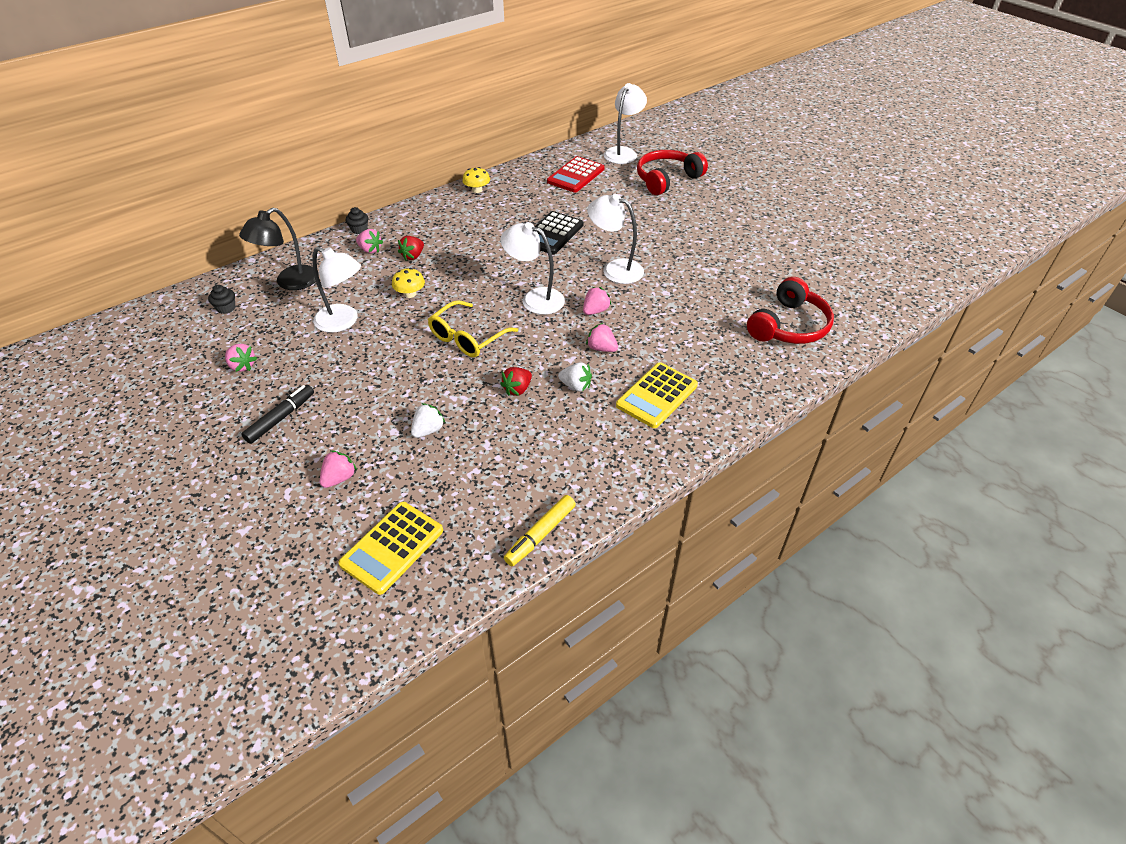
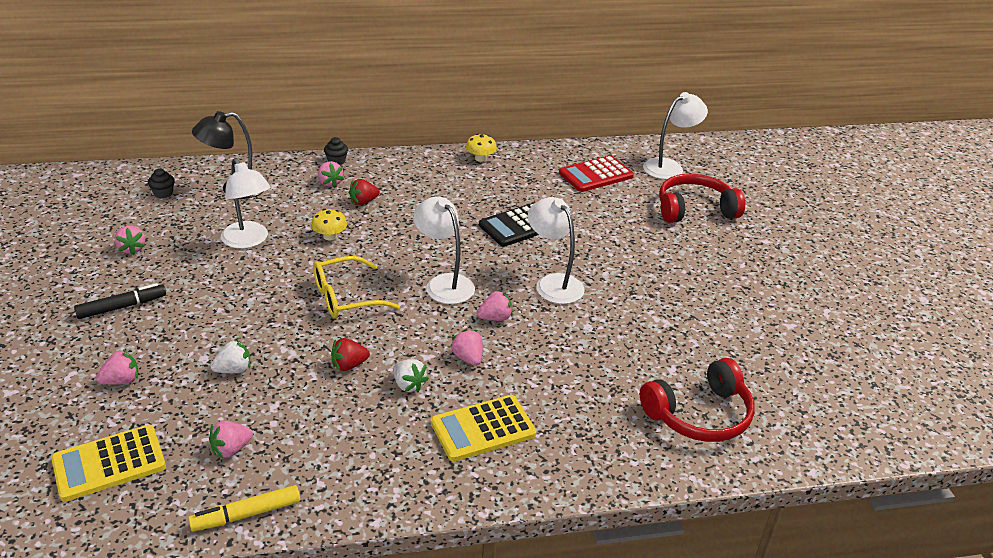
camera: 25 degrees right, 10 degrees down
none -> pink strawberry [209,421,253,458]

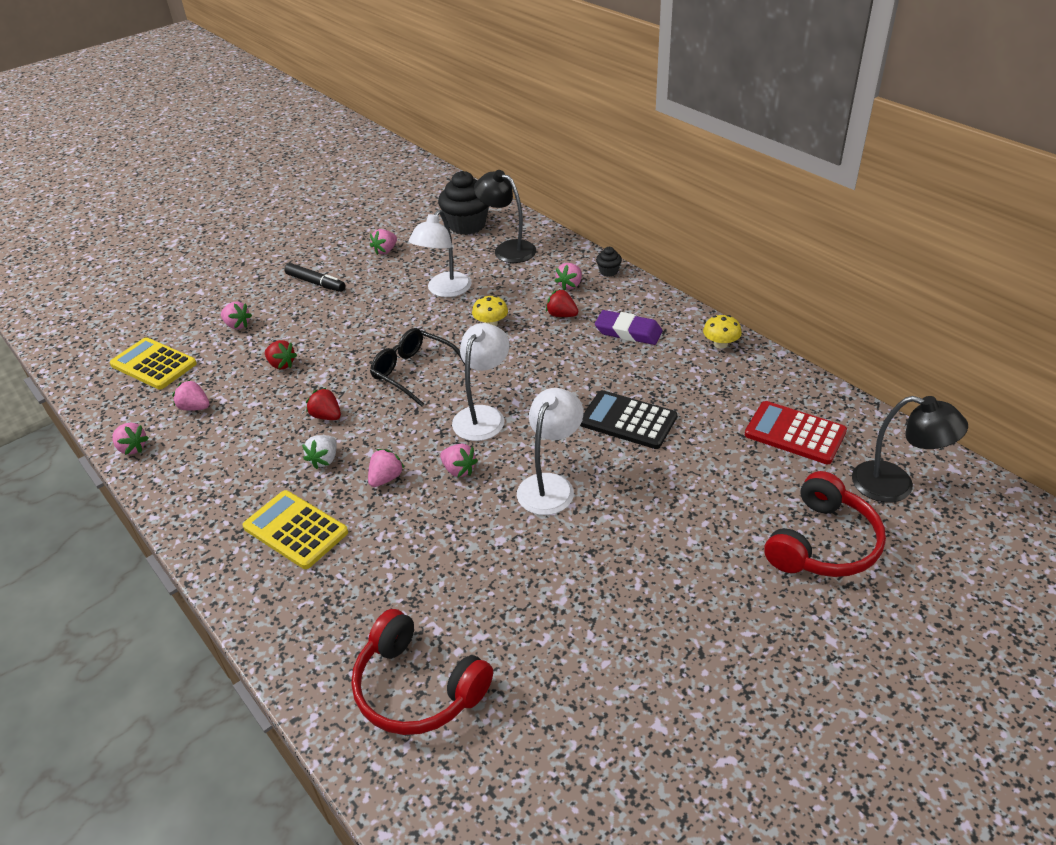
camera: 65 degrees right, 5 degrees up
black cupcake [148,168,175,198] -> black cupcake [438,171,489,235], size x2.21
yellow marker [188,485,300,531] -> pink strawberry [112,423,149,455]
white strawberry [211,340,251,373] -> red strawberry [265,340,297,370]
yellow glasses [313,256,400,318] -> black glasses [370,328,465,407]
white lamp [643,92,708,179] -> black lamp [852,396,968,502]
red headphones [659,174,745,223] -> red headphones turned 75 degrees clockwise [764,471,886,577]
none -> purple eraser [595,310,662,345]

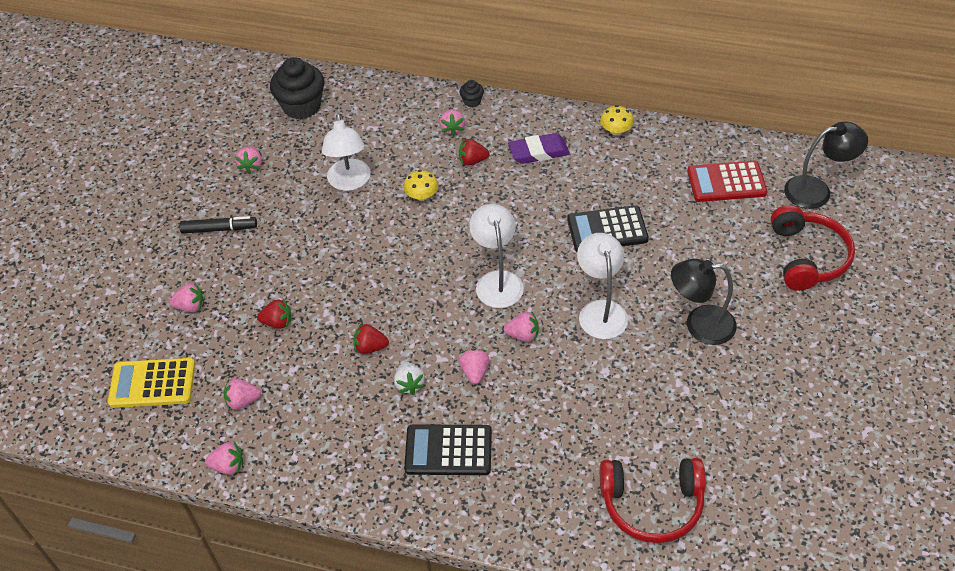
camera: 35 degrees left, 10 degrees up
yellow calculator [242,490,348,569] -> black calculator [404,424,492,475]
black glasses [370,328,465,407] -> none
black lamp [474,170,536,263] -> black lamp moved to [671,259,737,345]

